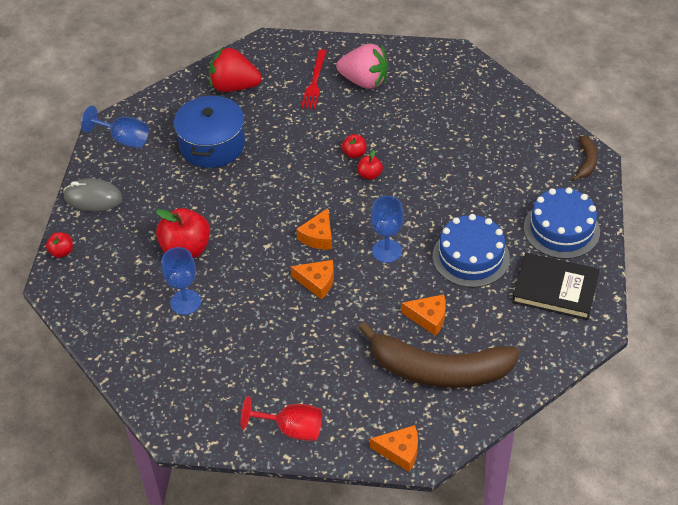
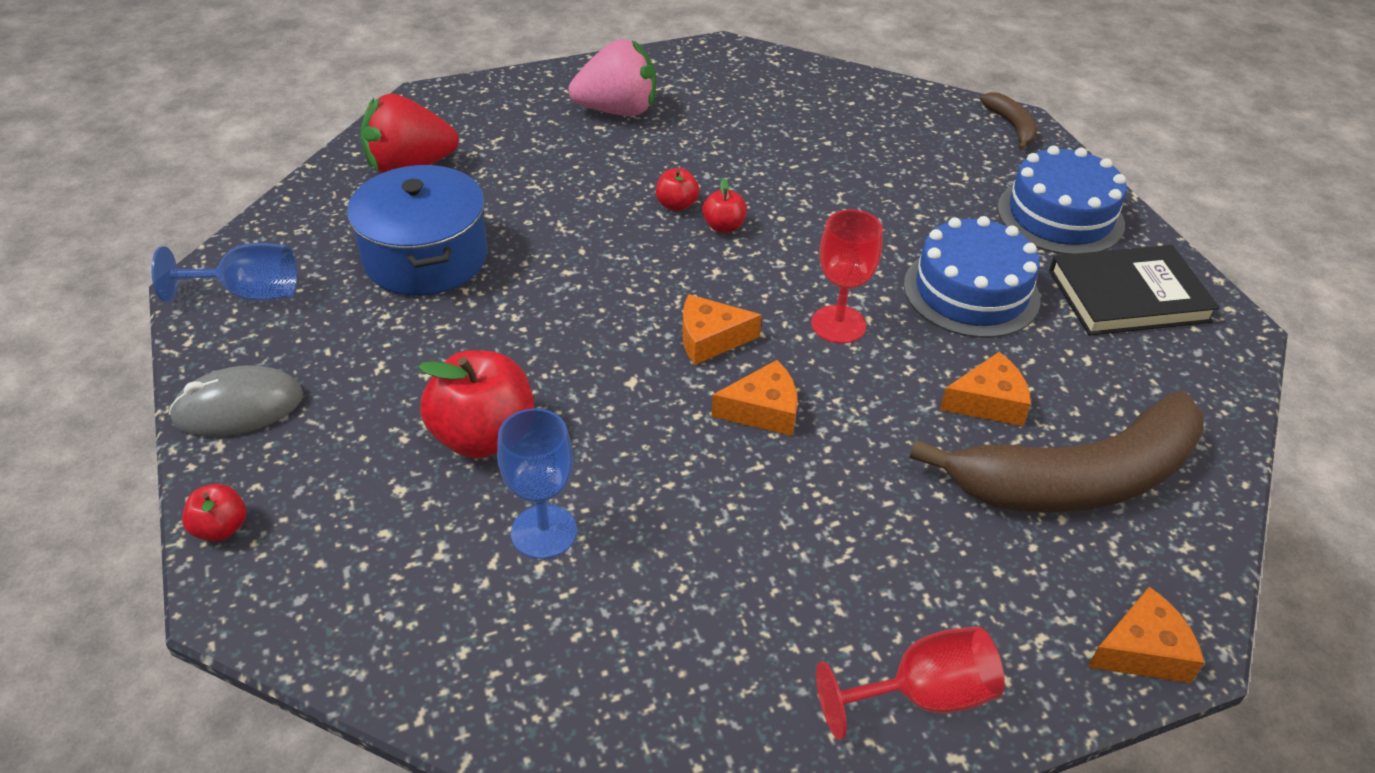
camera: 30 degrees left, 5 degrees down
orange cheese [296,208,332,250] -> orange cheese turned 90 degrees clockwise [682,294,762,365]
red fork [301,49,327,109] -> none
blue goblet [371,196,404,263] -> red goblet [811,210,883,344]

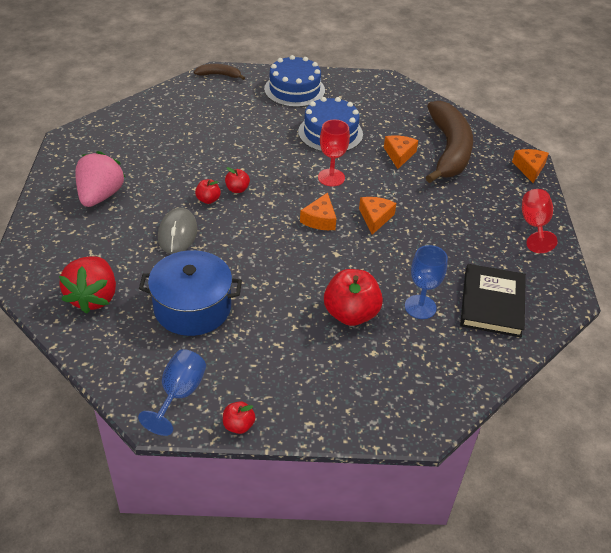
camera: 70 degrees left, 0 degrees up
grey mouse [169,365,303,437] -> grey mouse moved to [158,208,197,254]
red apple [182,484,246,542] -> red apple moved to [223,401,256,434]
black book [1049,245,1220,336] -> black book moved to [460,264,526,337]

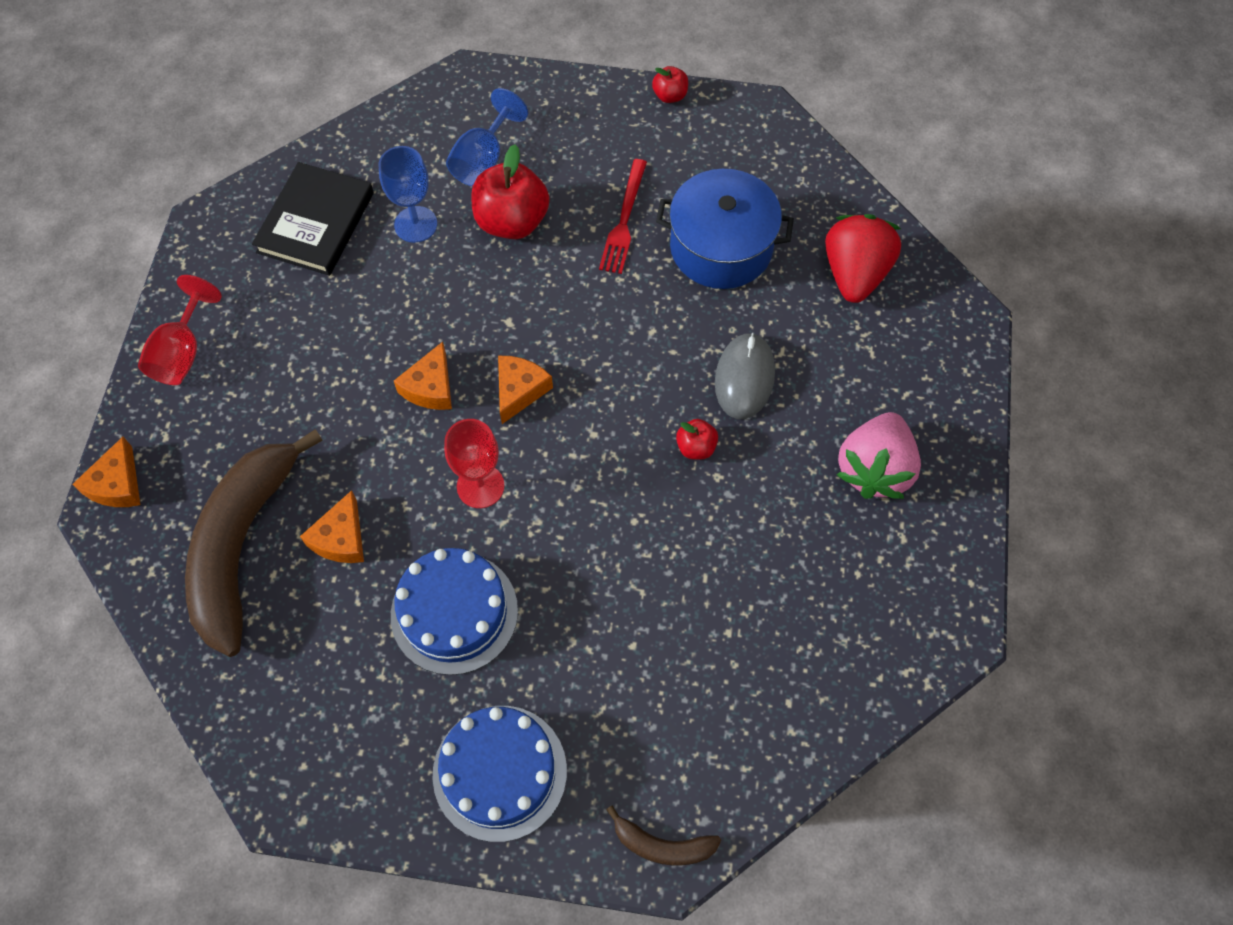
camera: 170 degrees left, 20 degrees up
blue goblet [138,349,206,436] -> blue goblet moved to [446,88,528,186]
red apple [225,167,250,193] -> none
none -> red fork [599,159,647,274]

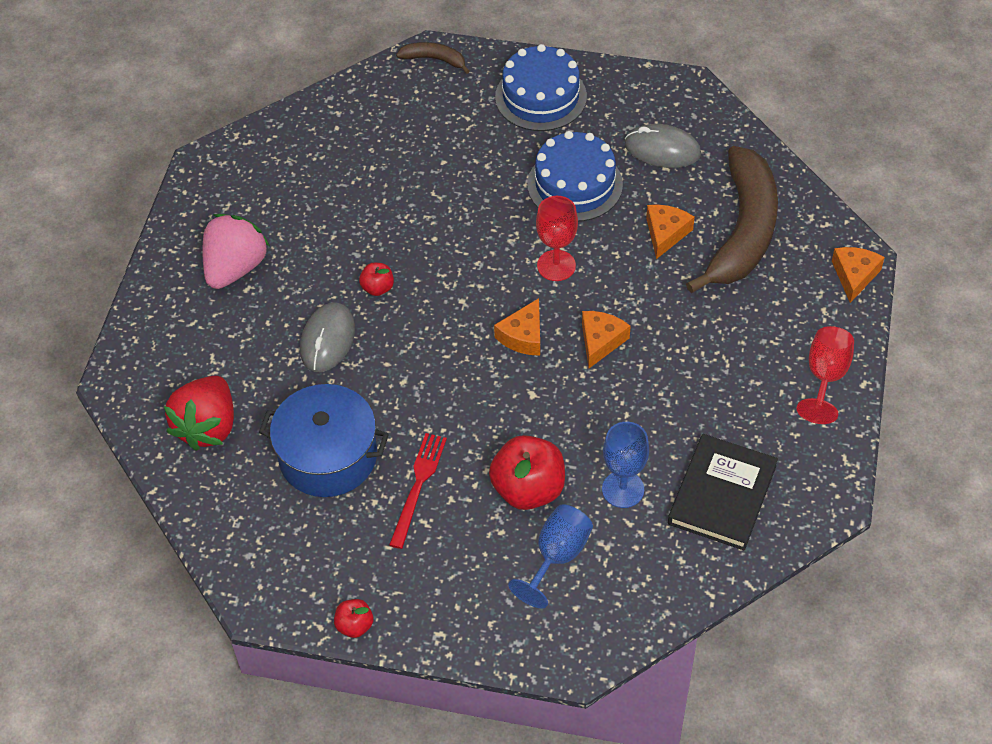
camera: 175 degrees left, 10 degrees down
none -> grey mouse [625,124,701,168]

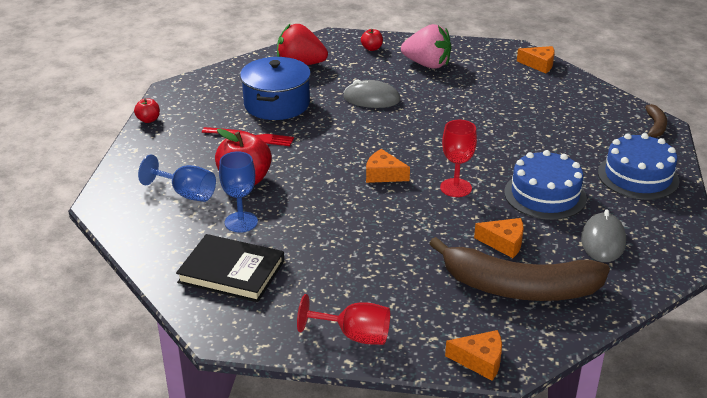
camera: 85 degrees right, 20 degrees down
red apple [359,263,394,296] -> red apple moved to [361,29,383,51]
orange cheese [582,311,630,368] -> orange cheese moved to [517,46,555,73]

